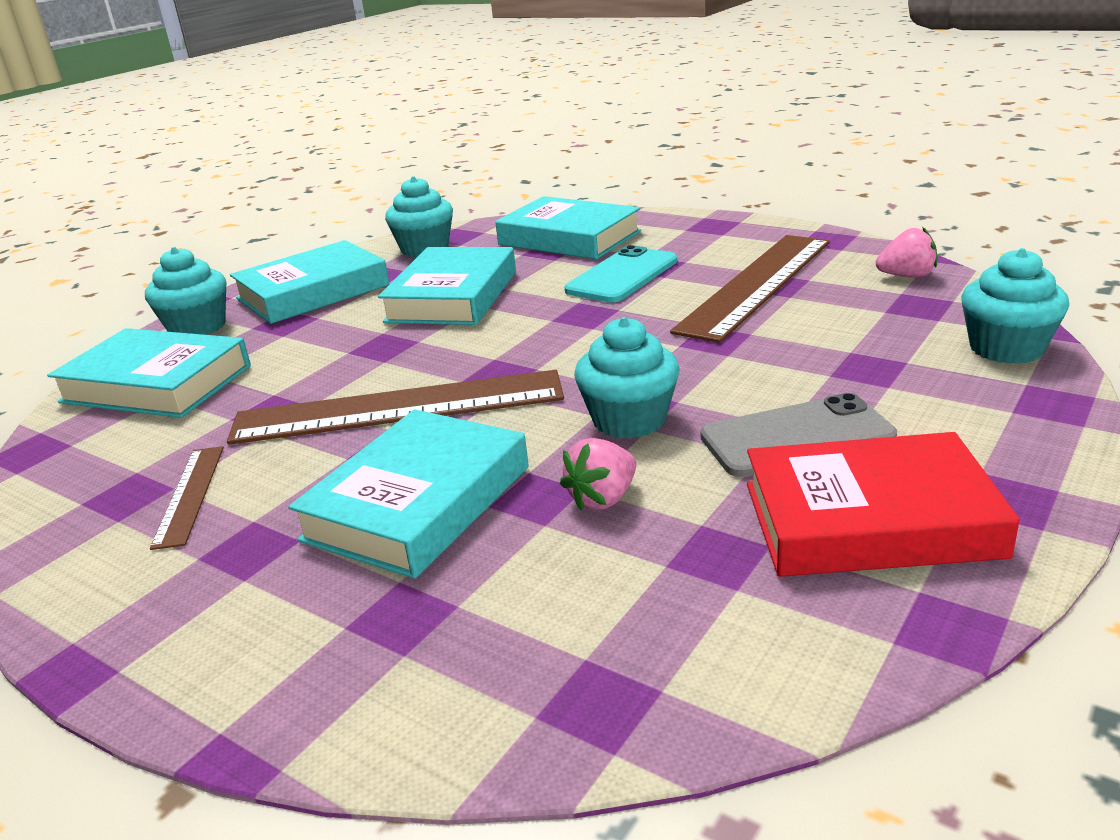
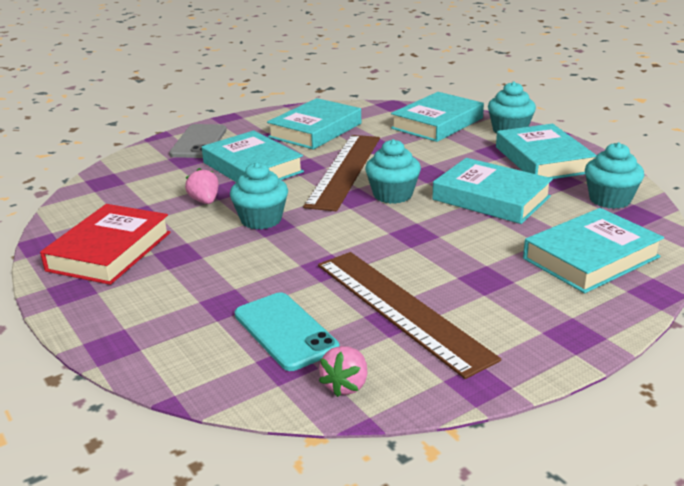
camera: 110 degrees right, 0 degrees up
brown ruler [150,446,224,550] -> turquoise book [267,98,361,150]
turquoise phone [565,245,677,303] -> turquoise phone moved to [235,292,339,371]
grey phone [700,393,897,477] -> grey phone moved to [169,124,227,158]
turquoise cupcake [961,248,1070,364] -> turquoise cupcake moved to [365,139,421,204]

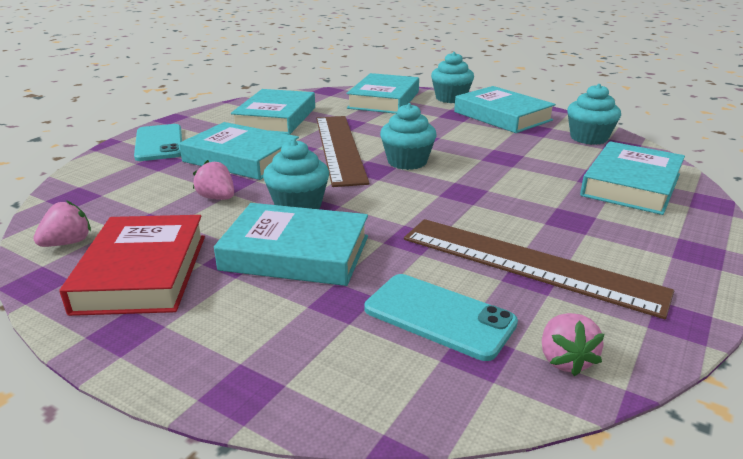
camera: 25 degrees left, 0 degrees up
grey phone [169,124,227,158] -> turquoise phone [134,124,182,161]
turquoise book [433,158,553,224] -> turquoise book moved to [214,203,368,286]
none -> pink strawberry [33,200,91,247]

